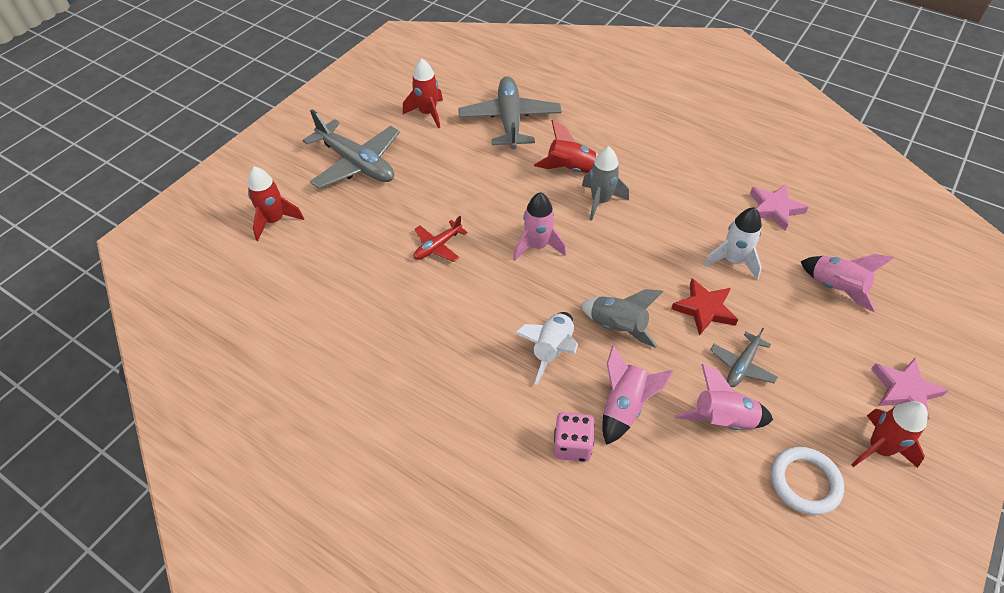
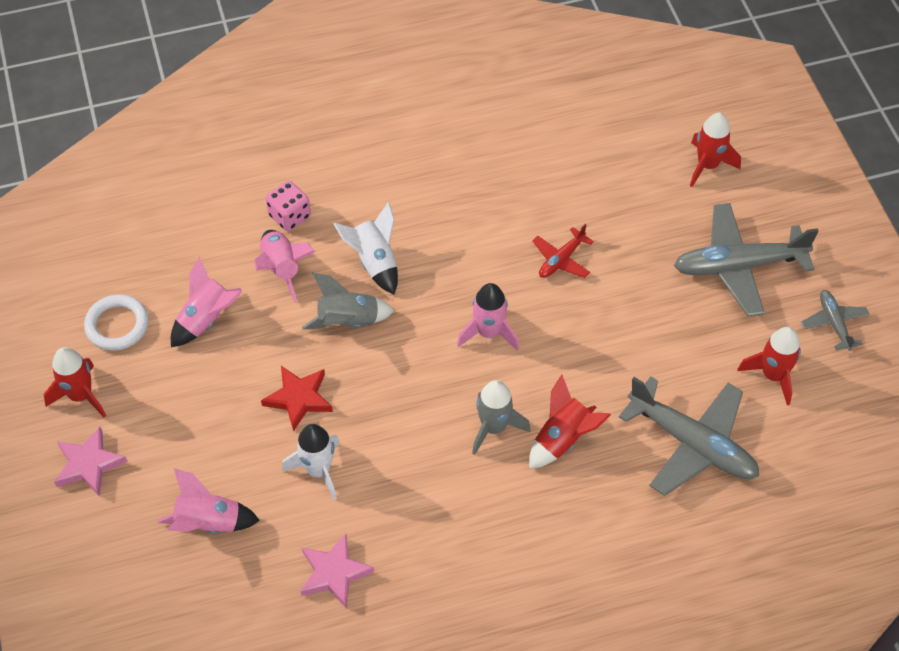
camera: 130 degrees right, 5 degrees up
red plane [414,216,467,262] -> red plane turned 135 degrees counterclockwise [532,224,594,278]
grey plane [710,328,778,387] -> grey plane moved to [801,290,870,351]

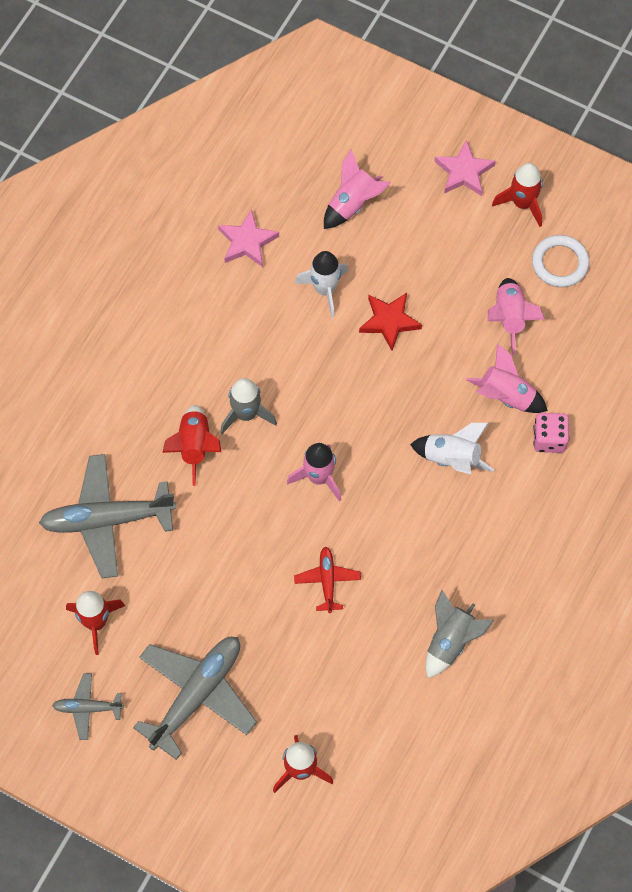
camera: 135 degrees right, 10 degrees up
grey rocket [302,273,395,329] -> grey rocket moved to [426,590,494,678]
grey plane [801,290,870,351] -> grey plane turned 150 degrees clockwise [52,673,124,740]

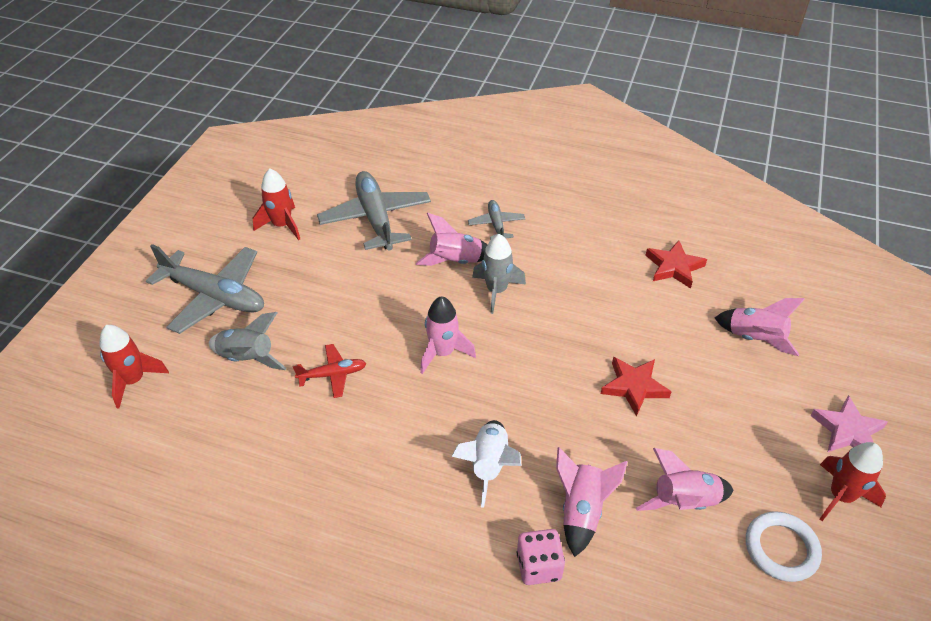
camera: 80 degrees right, 20 degrees down
grey plane [52,673,124,740] -> grey plane moved to [468,200,525,240]
red rocket [162,405,221,486] -> pink rocket [416,213,488,266]
pink star [218,209,279,267] -> red star [645,240,707,289]
white rocket [295,251,348,318] -> none
grey rocket [426,590,494,678] -> grey rocket moved to [209,312,287,370]

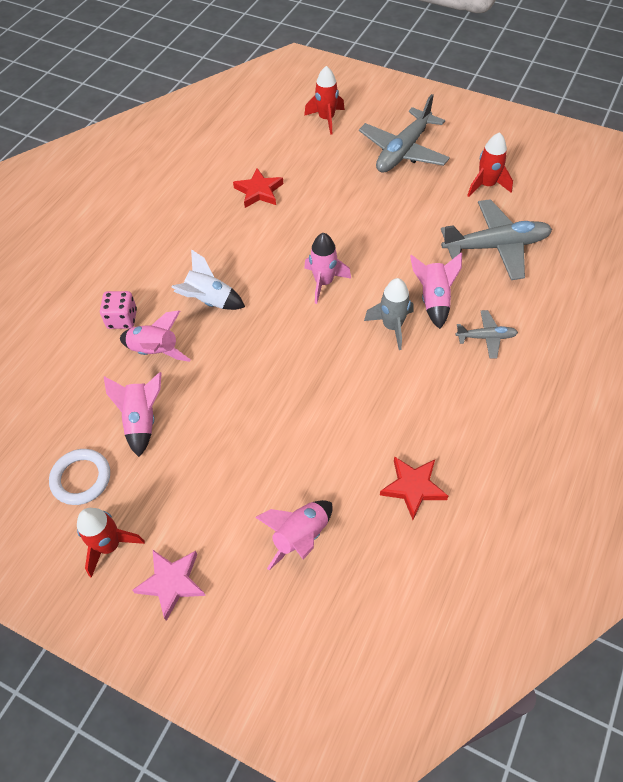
camera: 100 degrees right, 10 degrees up
grey rocket [209,312,287,370] -> none
red plane [293,344,366,398] -> none
red star [601,357,672,417] -> red star moved to [233,168,283,208]

